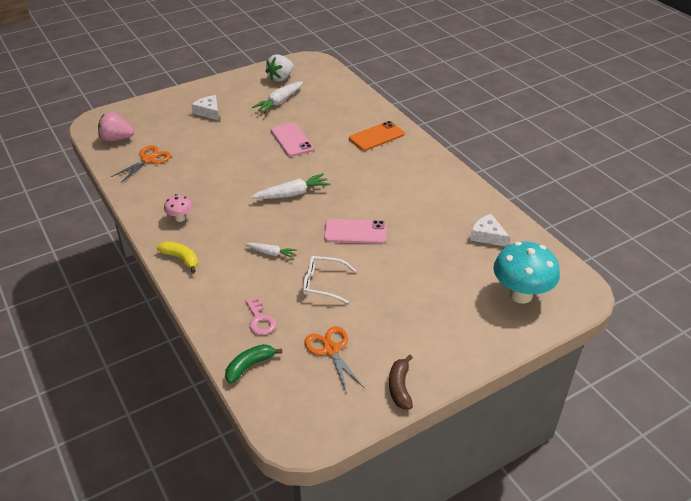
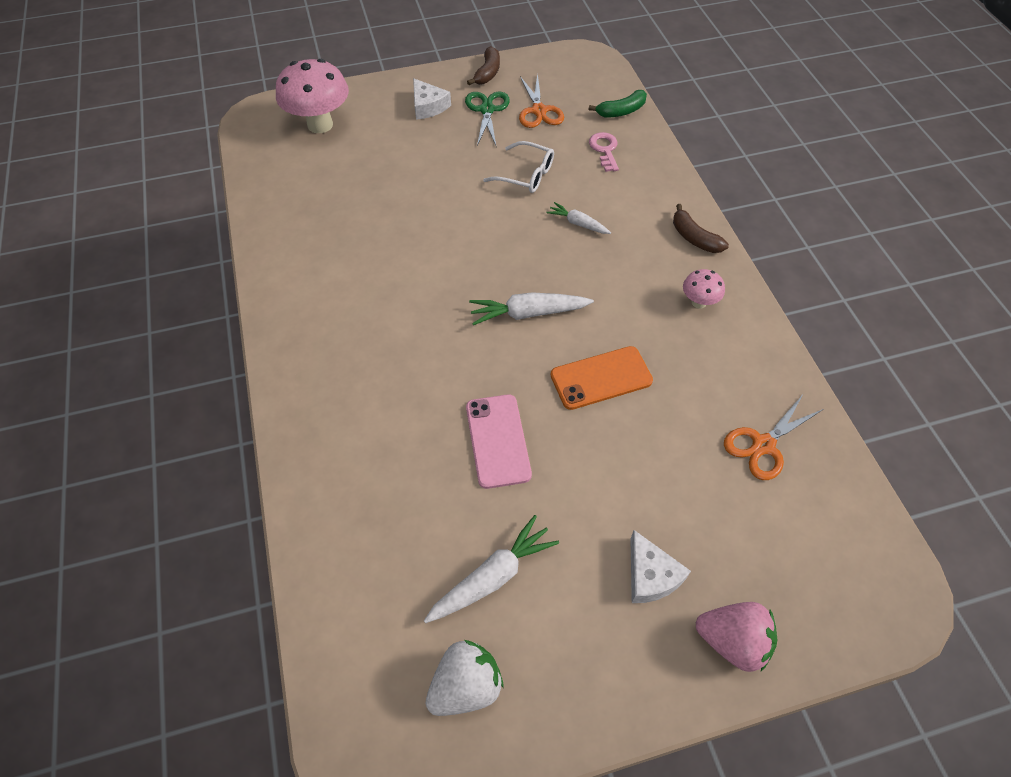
camera: 165 degrees left, 15 degrees up
pink strawberry [98,112,134,142] -> pink strawberry moved to [696,602,777,672]
yellow banana [157,241,198,273] -> brown banana [673,204,729,253]
pink phone [324,219,387,244] -> none
orange phone [349,121,405,151] -> orange phone moved to [551,346,653,410]
white cheese [470,214,510,247] -> white cheese moved to [413,78,451,120]
turquoise mushroom [493,241,560,304] -> pink mushroom [276,59,349,133]
none -> green scissors [465,92,510,146]

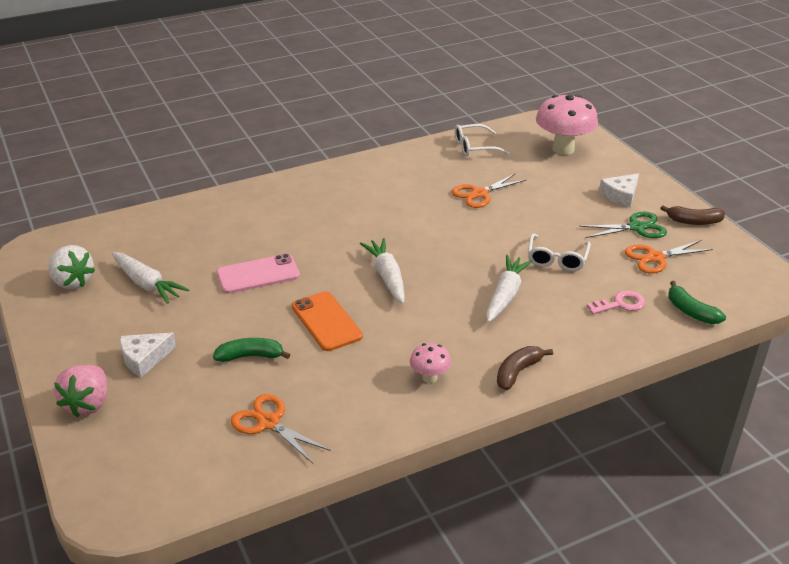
camera: 80 degrees right, 20 degrees down
white carrot [546,202,611,234] -> white carrot [486,255,533,322], size x1.64
none -> green banana [213,338,290,362]
none -> orange scissors [452,173,527,208]
none -> white glasses [455,124,509,157]

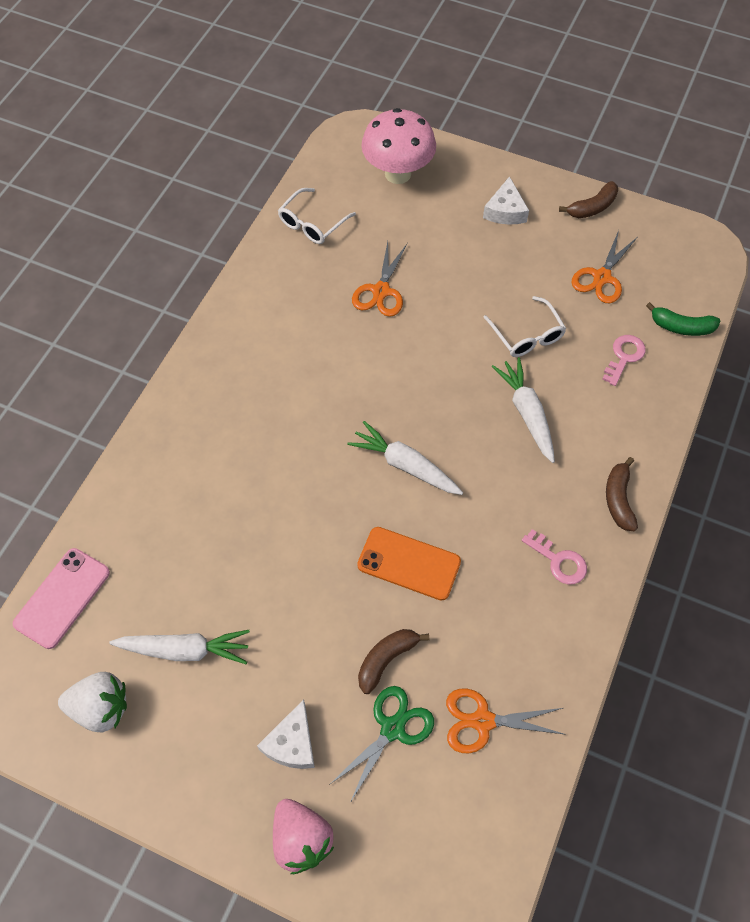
camera: 40 degrees left, 25 degrees up
green banana [213,338,290,362] -> brown banana [358,629,429,694]
pink phone [216,254,300,294] -> pink phone moved to [13,548,110,649]
pink mushroom [410,343,451,383] -> pink key [522,529,587,585]
green scissors [579,212,667,238] -> green scissors moved to [329,686,434,803]

